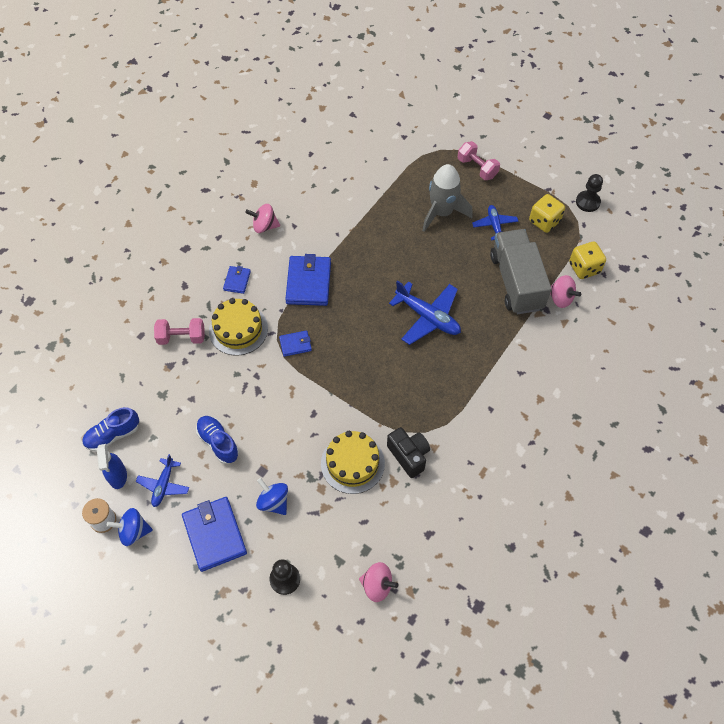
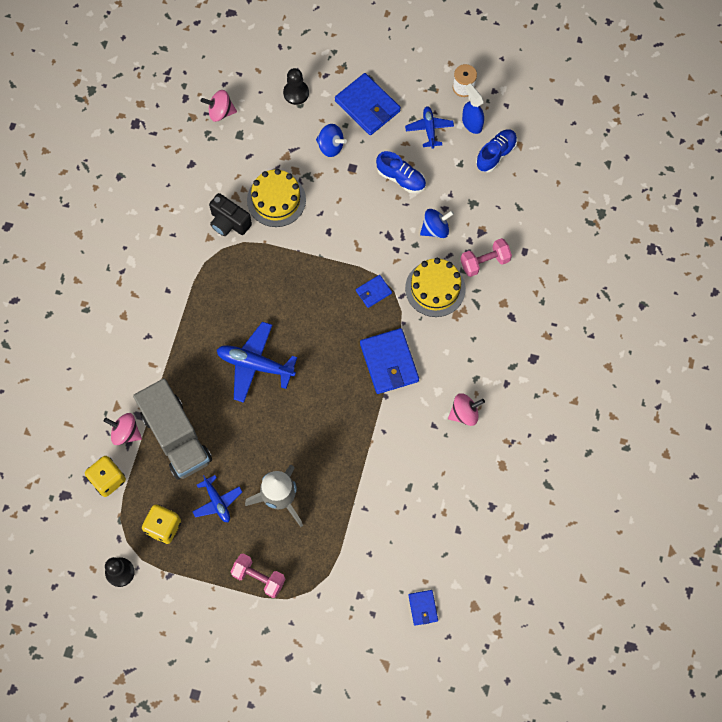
camera: 160 degrees right, 10 degrees up
blue spinning top [107,508,153,546] -> blue spinning top moved to [420,209,454,238]
blue wallet [223,266,251,294] -> blue wallet moved to [408,590,438,626]

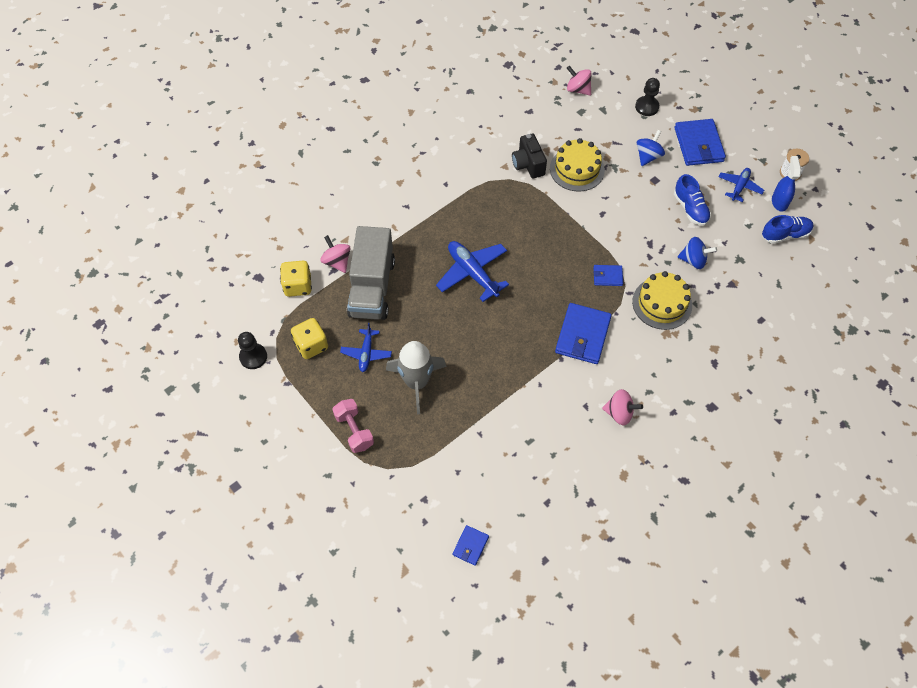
camera: 35 degrees right, 10 degrees down
blue spinning top [316,124,347,157] -> blue spinning top turned 120 degrees counterclockwise [637,130,665,166]
pink dumbbell [460,238,512,277] -> none

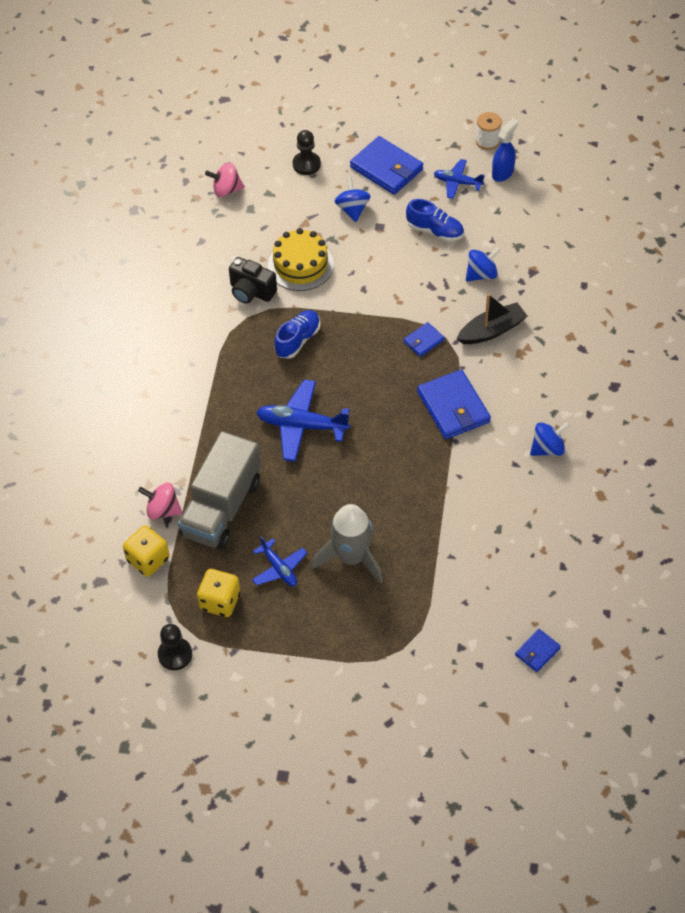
camera: 40 degrees left, 5 degrees down
pink dumbbell [332,399,374,453] -> none
grey truck [347,226,395,320] -> grey truck turned 60 degrees clockwise [178,431,261,550]
blue wallet [453,525,489,566] -> blue wallet turned 60 degrees clockwise [515,629,561,672]
pink spinning top [602,389,643,426] -> blue spinning top [530,422,570,456]
yellow cake [632,271,692,330] -> black boat [457,294,527,344]
blue plane [718,168,764,202] -> blue plane turned 60 degrees counterclockwise [434,159,485,199]
blue shoe [762,215,813,244] -> blue shoe moved to [274,310,320,359]
blue spray bottle [772,156,801,212] -> blue spray bottle turned 75 degrees clockwise [492,118,518,182]

